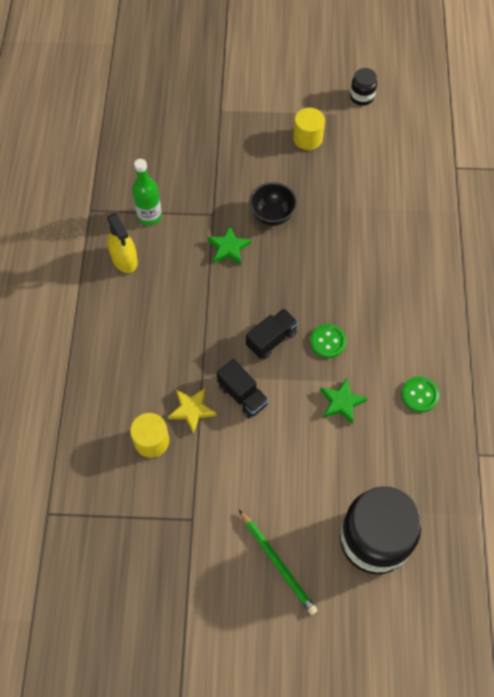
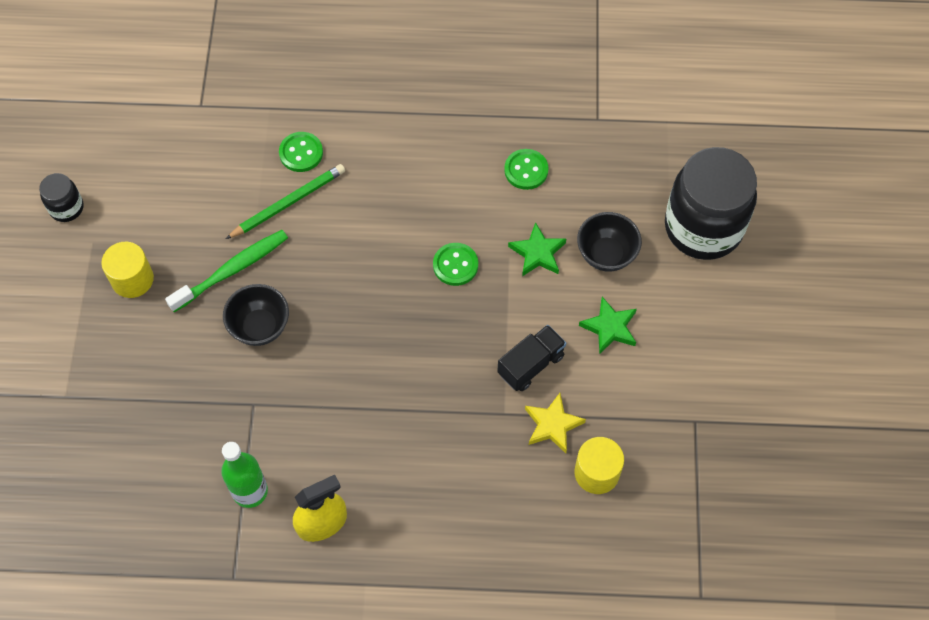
camera: 90 degrees left, 0 degrees up
green star [208,225,251,265] -> green star moved to [579,297,637,355]
green pencil [239,510,318,615] -> green pencil moved to [226,164,345,239]
black truck [246,309,298,359] -> none
none -> green toothbrush [165,230,288,312]
none -> green button [279,132,323,172]
none -> black bowl [577,212,642,272]

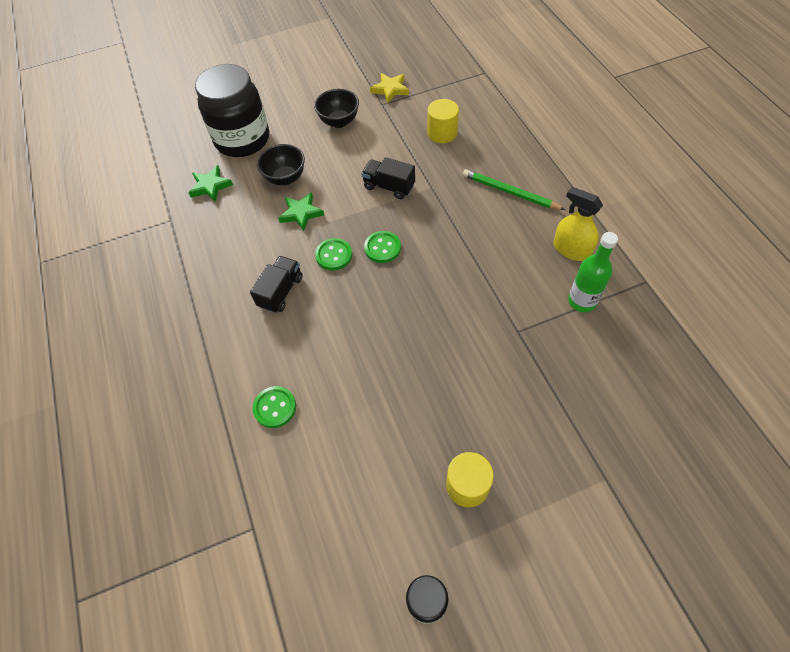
camera: 110 degrees left, 5 degrees down
green toothbrush [165,230,288,312] -> none
black bowl [223,284,289,346] -> black bowl moved to [314,89,359,128]
green pencil [226,164,345,239] -> green pencil moved to [463,169,565,210]
green button [504,149,549,190] -> green button moved to [364,231,401,263]
yellow star [525,393,586,453] -> yellow star moved to [370,73,409,103]
green star [579,297,637,355] -> green star moved to [188,165,233,202]
none -> black truck [250,256,303,313]

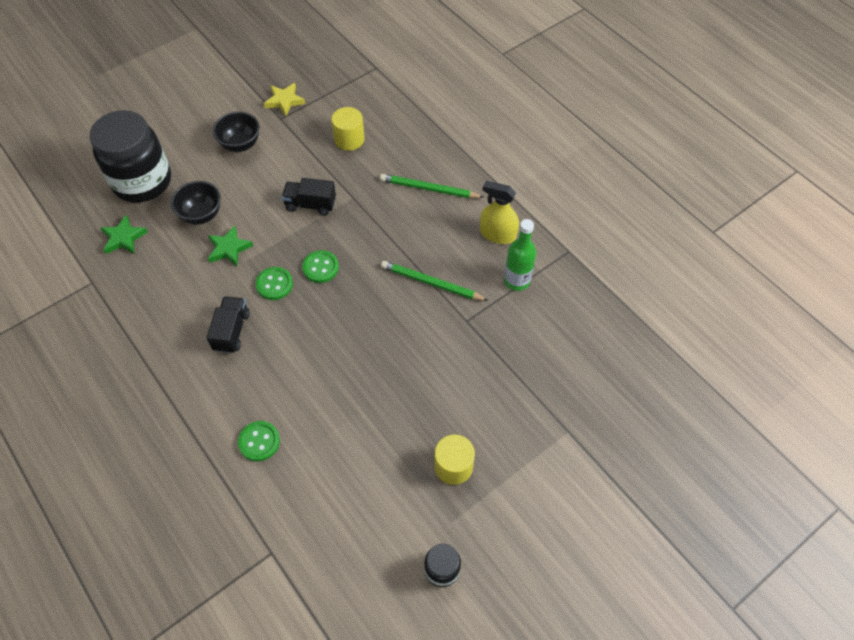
camera: 20 degrees left, 0 degrees up
none -> green pencil [381,261,489,301]

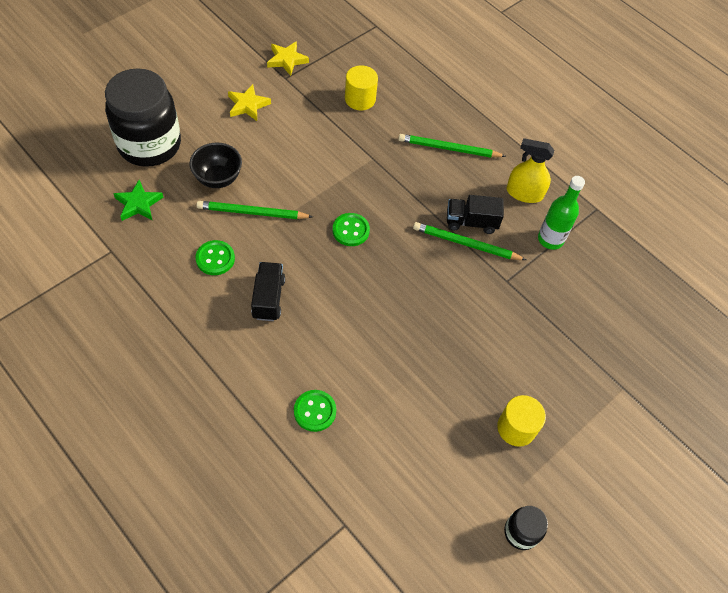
camera: 10 degrees left, 0 degrees up
green star [208,225,253,266] -> green pencil [196,201,313,219]
black bowl [213,111,260,152] -> yellow star [228,84,271,121]
green button [256,267,293,300] -> green button moved to [195,240,235,275]
black truck [282,178,336,216] -> black truck moved to [447,195,504,234]

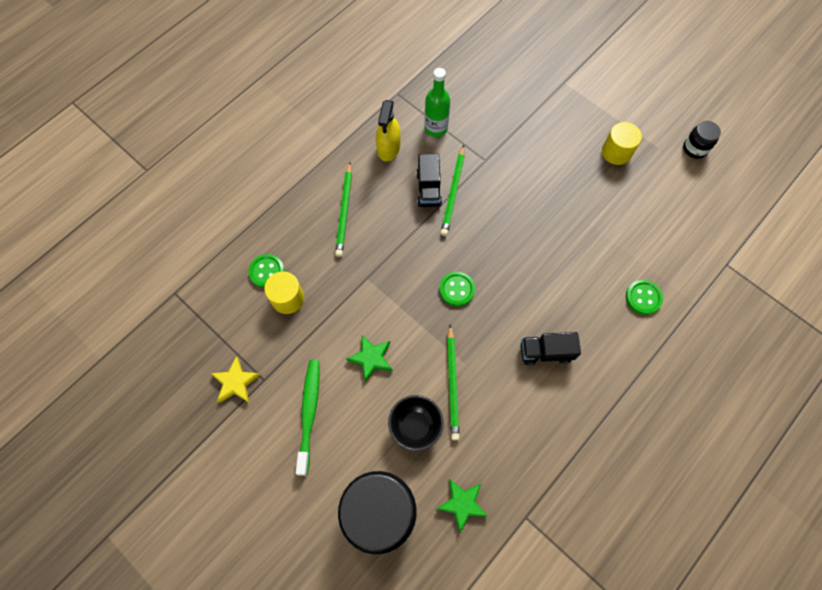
camera: 90 degrees left, 10 degrees up
green button [195,240,235,275] -> green button moved to [249,254,285,288]
yellow star [228,84,271,121] -> green toothbrush [296,360,320,476]
none -> green star [346,335,393,382]

